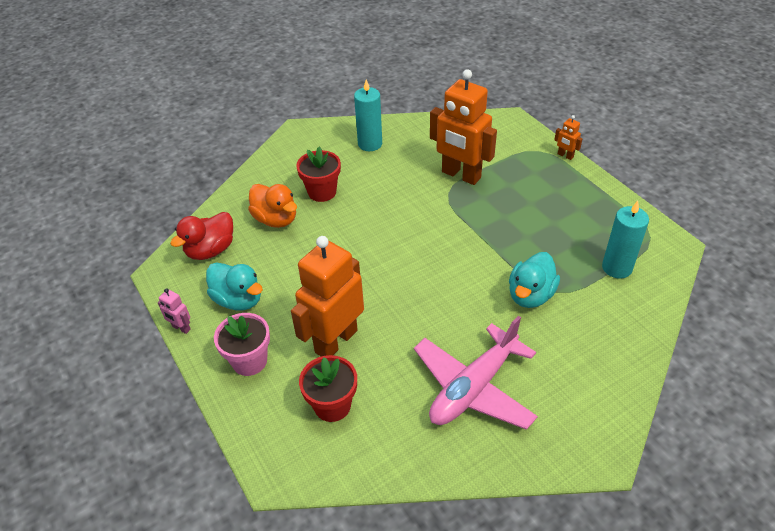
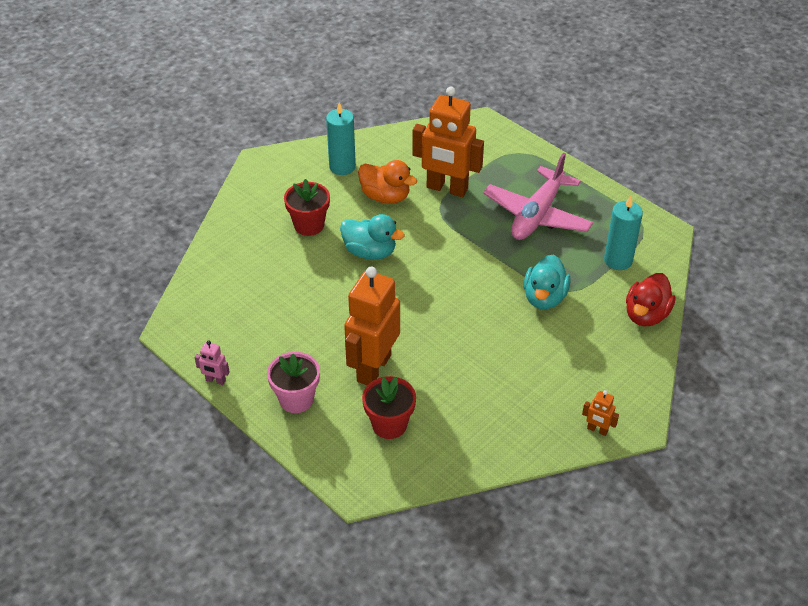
camera: 15 degrees left, 0 degrees up
red duck [170,212,233,260] -> red duck moved to [626,273,675,326]
turquoise duck [206,262,263,311] -> turquoise duck moved to [340,214,405,260]
orange duck [248,184,297,228] -> orange duck moved to [358,160,417,204]
pink plane [414,316,538,430] -> pink plane moved to [483,153,593,240]
orange robot [554,115,582,160] -> orange robot moved to [582,390,619,436]

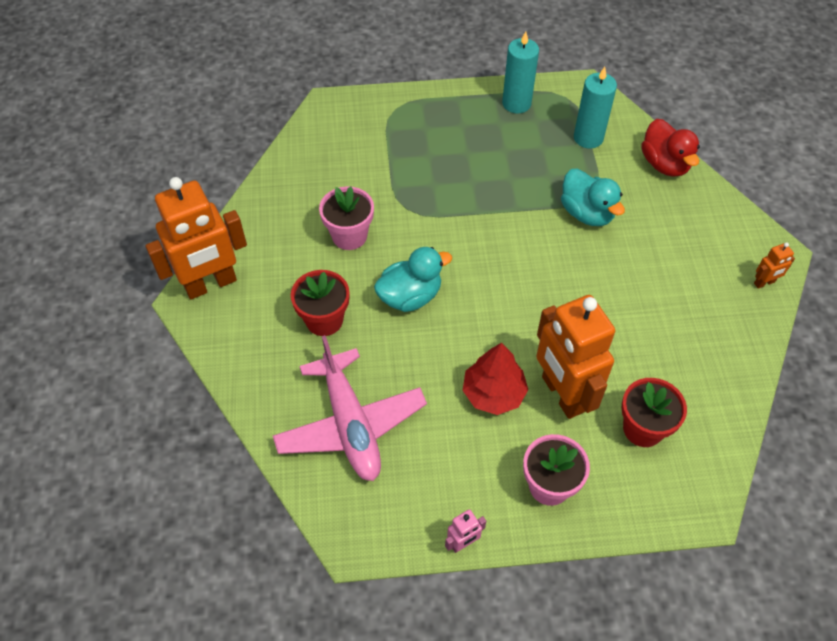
camera: 50 degrees left, 10 degrees up
turquoise candle [326,102,356,175] -> turquoise candle moved to [502,31,539,114]
orange duck [358,160,417,204] -> pink flower pot [319,186,374,250]
orange robot [412,87,484,197] -> orange robot moved to [146,177,247,299]
pink plane [483,153,593,240] -> pink plane moved to [273,335,427,481]
none -> red tree [462,343,528,415]

